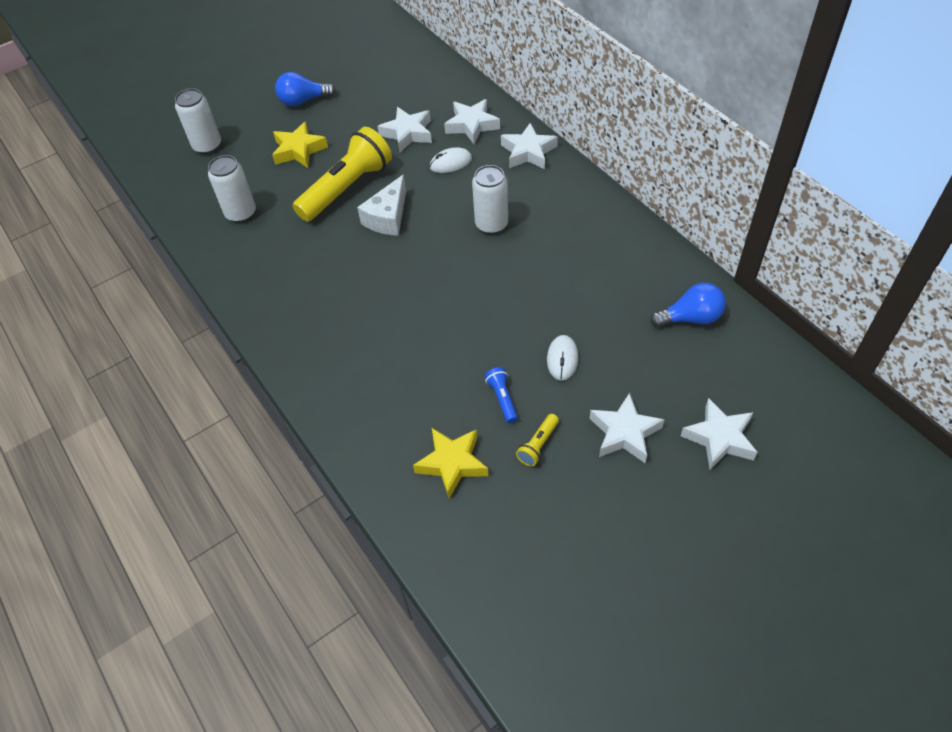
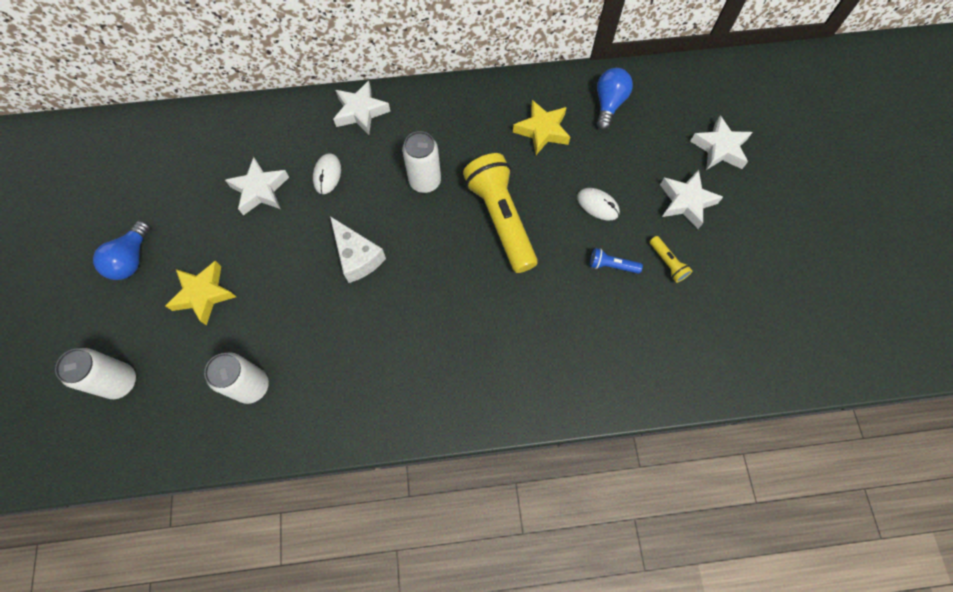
camera: 65 degrees left, 15 degrees up
yellow flashlight [293,127,392,222] -> yellow flashlight moved to [463,153,538,273]
yellow star [413,428,489,499] -> yellow star moved to [513,100,570,155]
white star [444,99,500,144] -> none

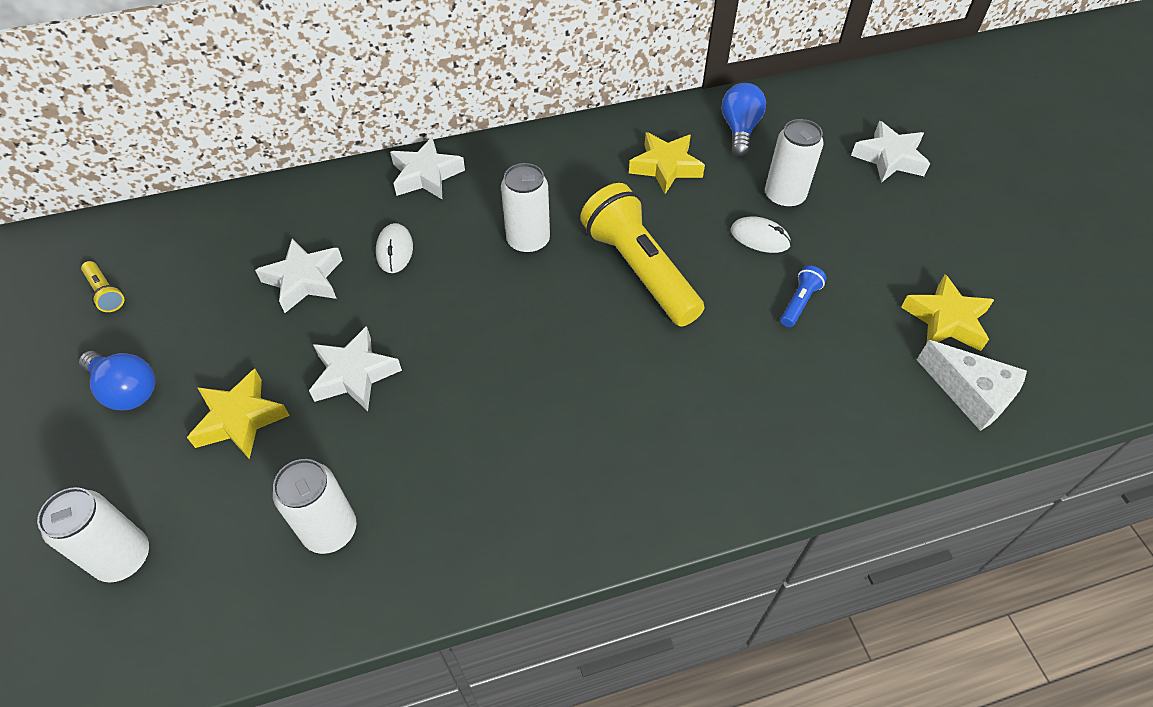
camera: 10 degrees left, 15 degrees down
blue light bulb [93,221,151,280] -> blue light bulb turned 60 degrees counterclockwise [79,351,155,410]
white cheese [330,216,386,283] -> white cheese moved to [917,340,1027,431]
blue flashlight [590,248,643,274] -> blue flashlight turned 120 degrees clockwise [780,266,826,327]
yellow flashlight [650,236,693,283] -> yellow flashlight moved to [81,261,125,312]
white star [660,170,723,229] -> white star moved to [309,326,402,411]
none -> white can [765,119,824,208]
none -> yellow star [901,274,994,351]

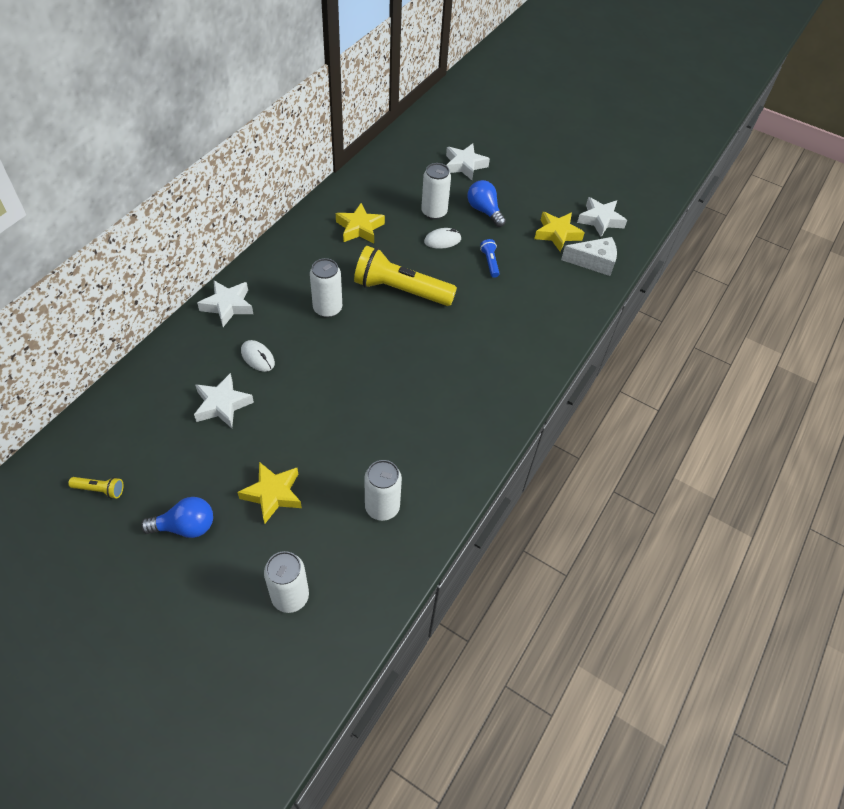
camera: 45 degrees left, 0 degrees up
white star [309,326,402,411] -> white star moved to [577,197,627,237]
blue light bulb [721,83,766,156] -> blue light bulb moved to [467,180,506,227]

